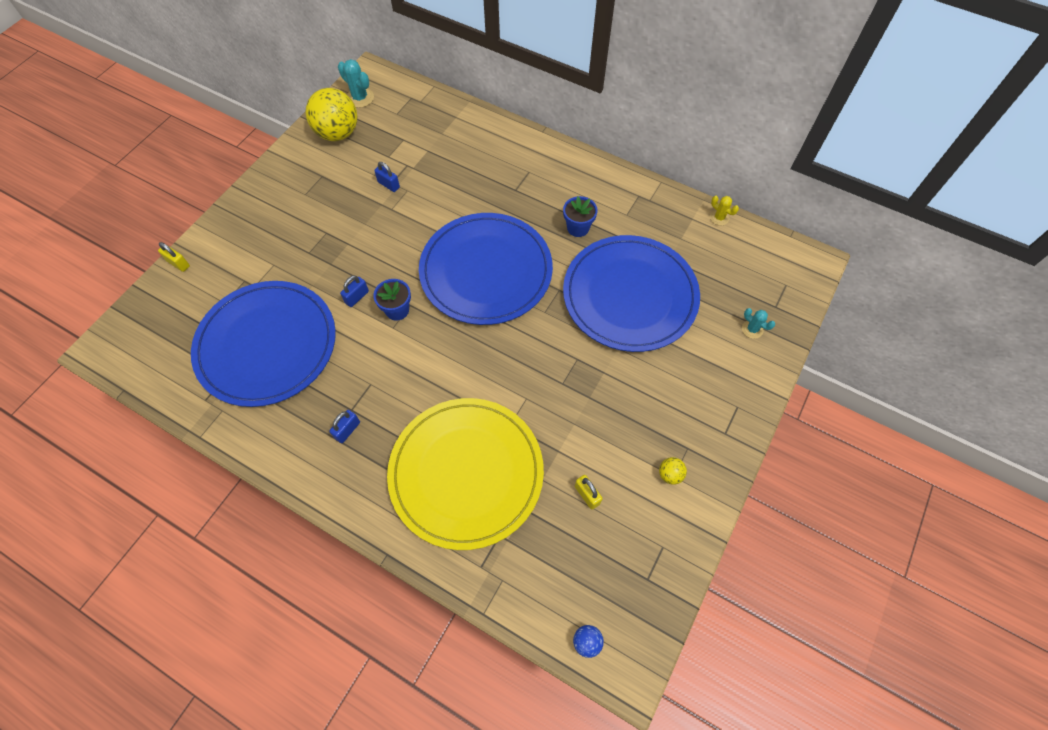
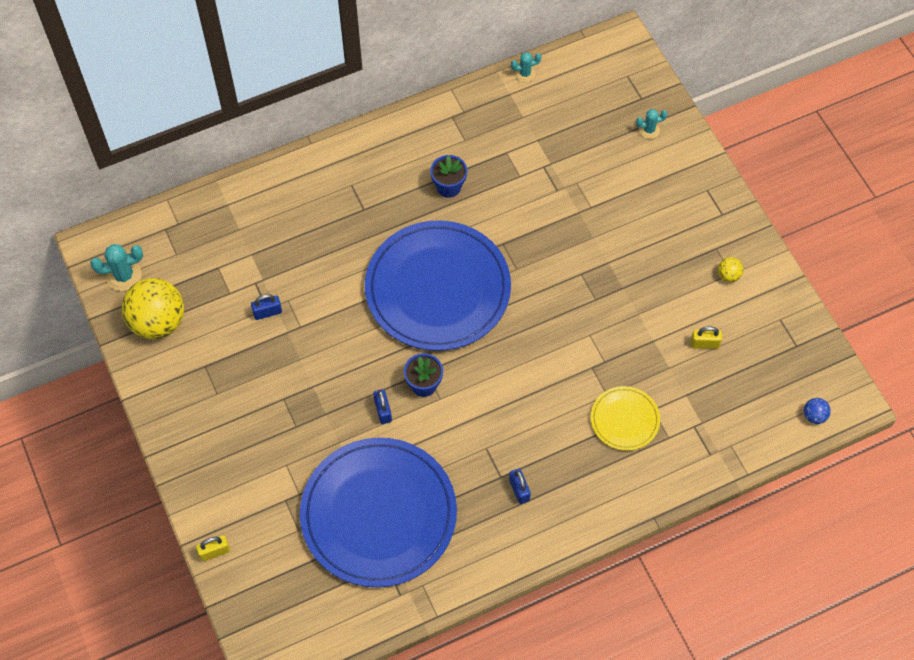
camera: 55 degrees left, 0 degrees up
yellow plate [387,398,544,550] -> yellow plate [591,386,660,451], size x0.46
blue plate [563,235,700,352] -> none
yellow cactus [710,196,739,225] -> turquoise cactus [511,52,542,82]

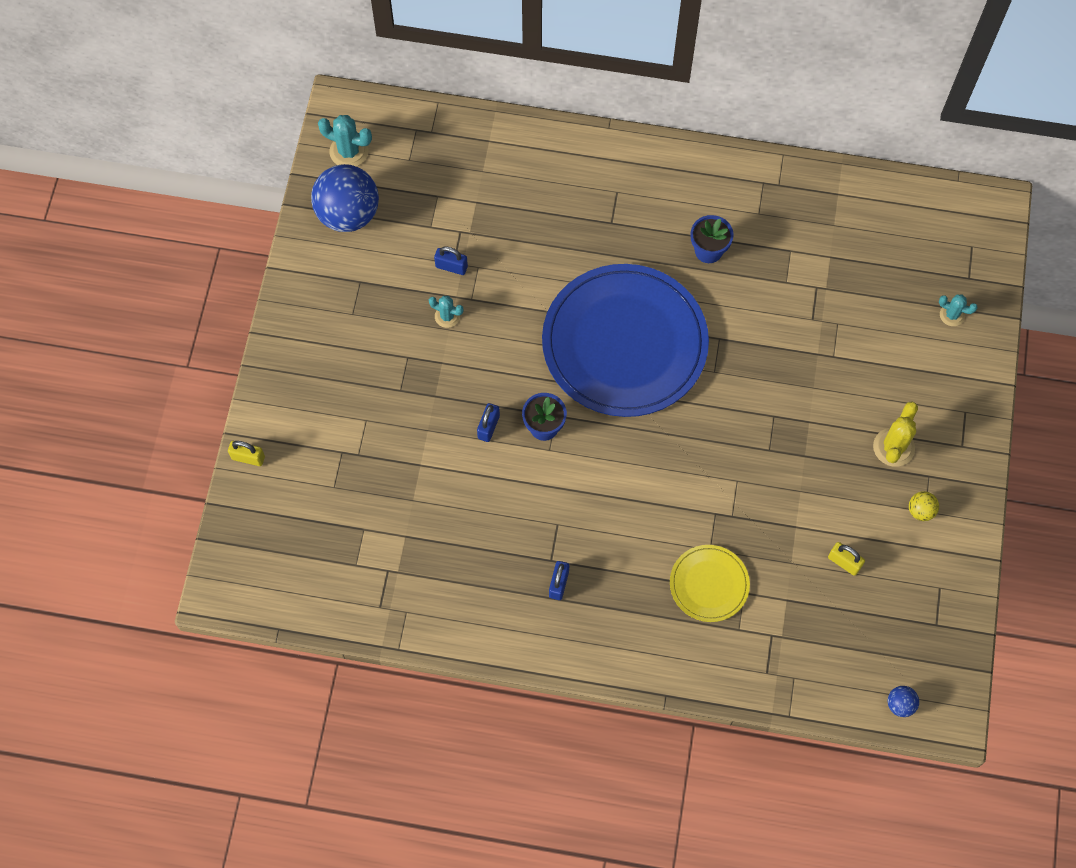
camera: 35 degrees right, 5 degrees up
yellow ball [122,278,184,339] -> blue ball [311,164,379,232]
blue plate [300,438,457,587] -> none
turquoise cactus [511,52,542,82] -> turquoise cactus moved to [429,296,464,328]
none -> yellow cactus [873,401,918,467]

